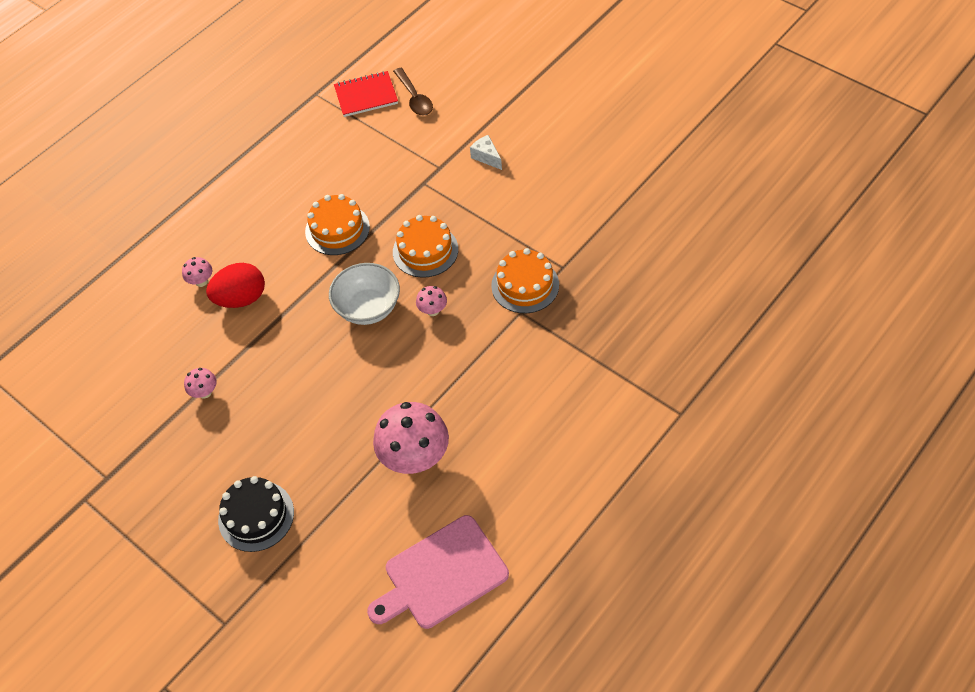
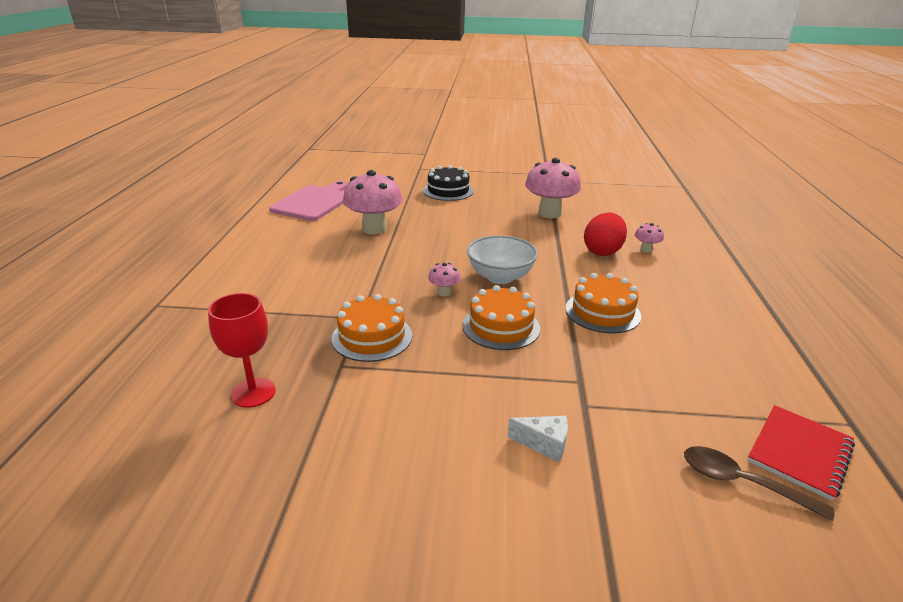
camera: 140 degrees right, 25 degrees down
pink mushroom [184,368,217,398] -> pink mushroom [525,158,581,218], size x2.20
none -> red goblet [208,293,276,408]

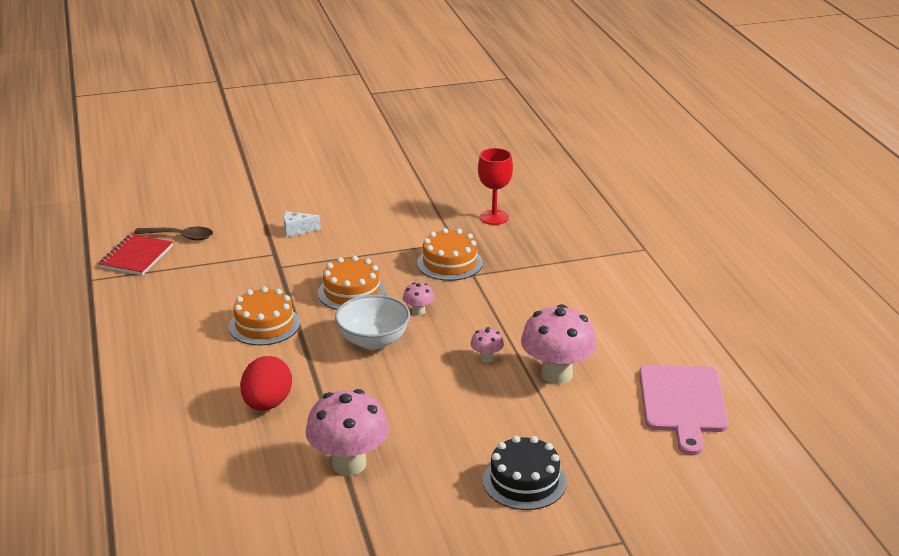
camera: 160 degrees right, 0 degrees up
pink mushroom [635,223,664,253] -> pink mushroom moved to [471,327,504,363]

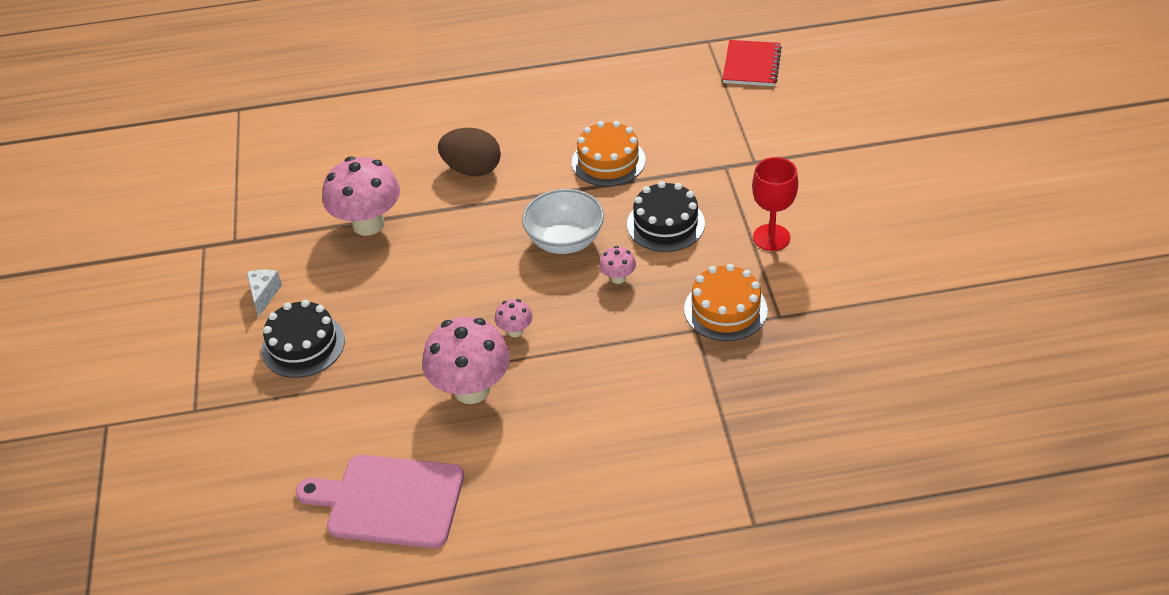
camera: 100 degrees right, 15 degrees up
red notebook [99,234,173,275] -> red notebook turned 75 degrees clockwise [722,40,782,86]
brown spoon [134,227,213,241] -> none
red egg [240,356,292,410] -> brown egg [438,128,501,176]
white cheese [284,211,321,237] -> white cheese moved to [247,269,282,316]
orange cake [318,256,386,310] -> black cake [627,181,705,252]
red goblet [478,148,513,225] -> red goblet moved to [752,157,798,251]

